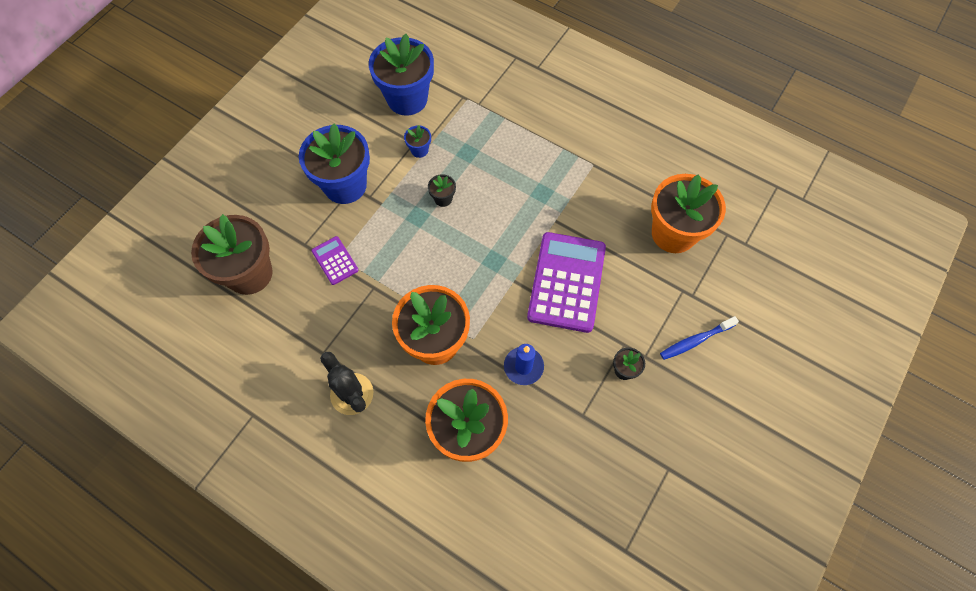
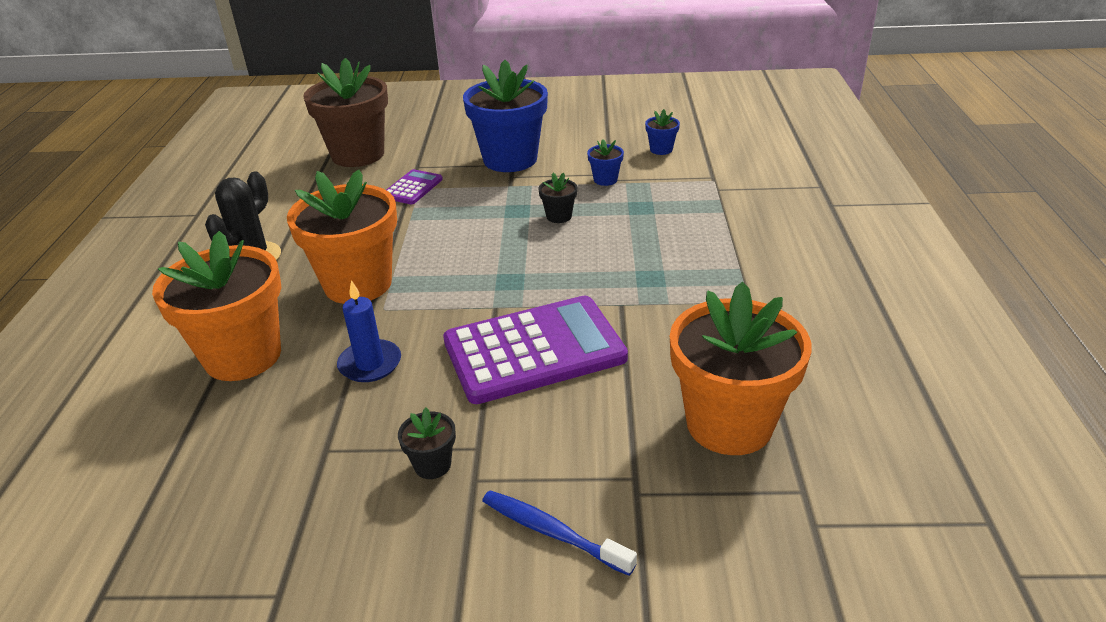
camera: 60 degrees right, 30 degrees down
blue flower pot [369,34,434,116] -> blue flower pot [645,109,680,155], size x0.42

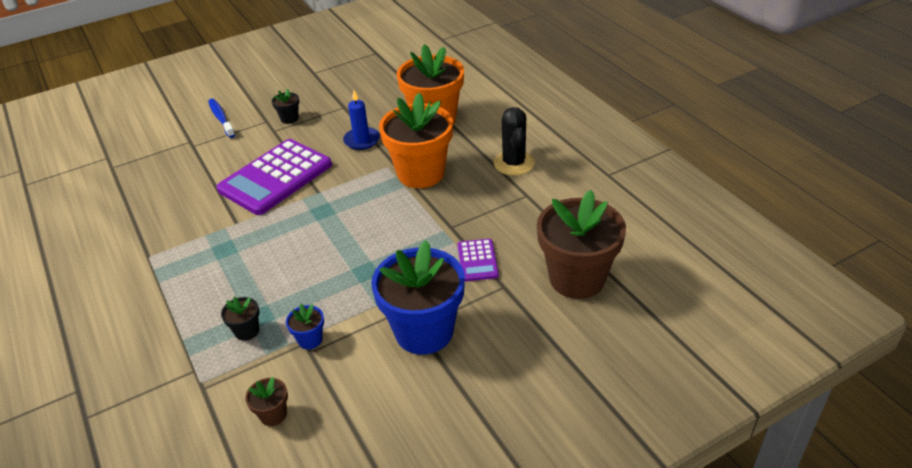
camera: 150 degrees right, 5 degrees up
blue toothbrush [482,491,637,576] -> blue toothbrush turned 120 degrees counterclockwise [208,98,235,138]
black flower pot [539,172,577,223] -> black flower pot moved to [221,297,259,341]
blue flower pot [645,109,680,155] -> brown flower pot [245,377,288,426]
orange flower pot [670,281,812,455] -> none

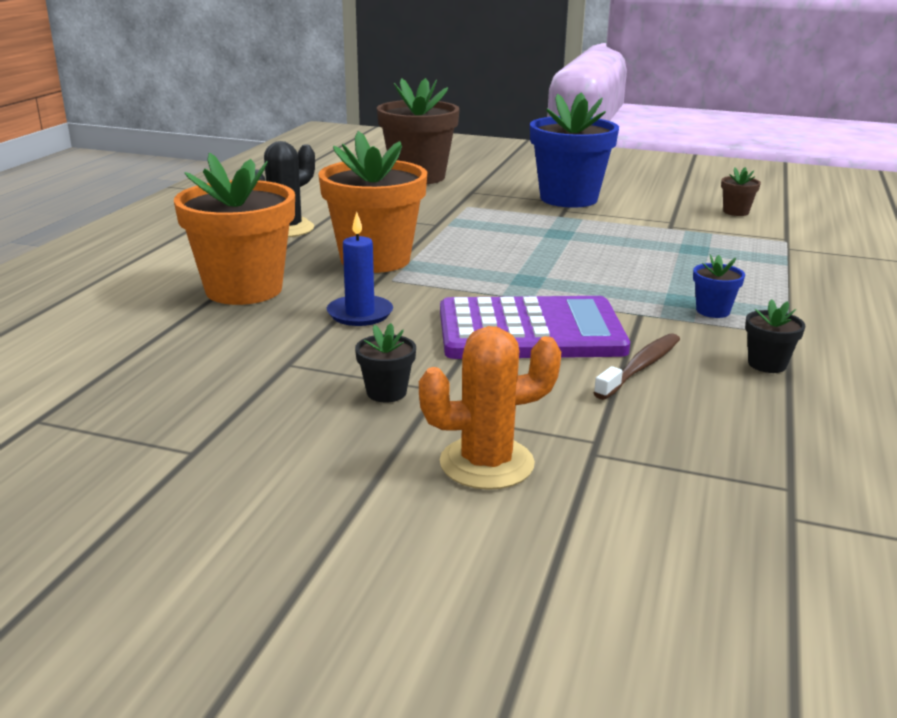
camera: 135 degrees left, 15 degrees down
blue toothbrush [208,98,235,138] -> orange cactus [419,326,561,490]
black flower pot [221,297,259,341] -> black flower pot moved to [745,299,805,373]
blue flower pot [286,304,324,350] -> blue flower pot moved to [693,254,745,318]
purple calculator [458,239,499,281] -> none
none -> brown toothbrush [594,333,680,400]

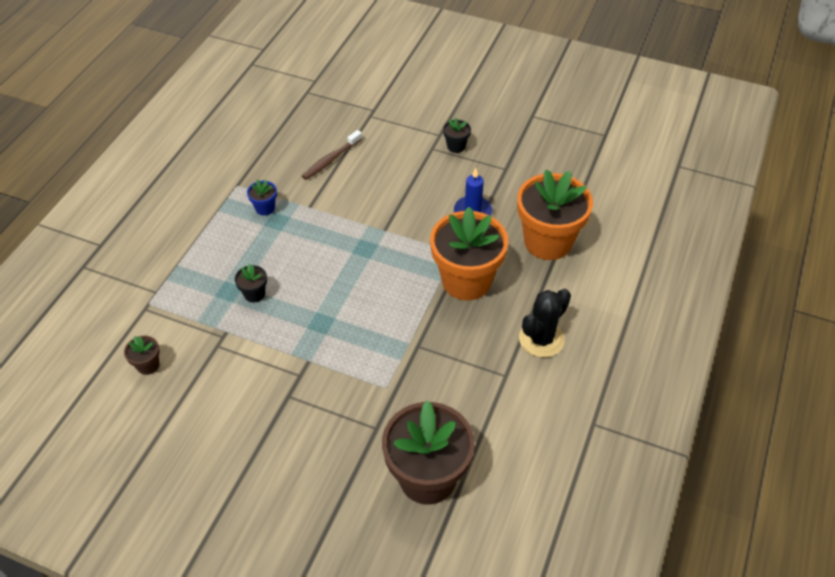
camera: 175 degrees left, 25 degrees up
orange cactus [419,326,561,490] -> none
purple calculator [440,296,630,359] -> none
blue flower pot [530,93,619,208] -> none
black flower pot [745,299,805,373] -> black flower pot moved to [234,264,267,303]

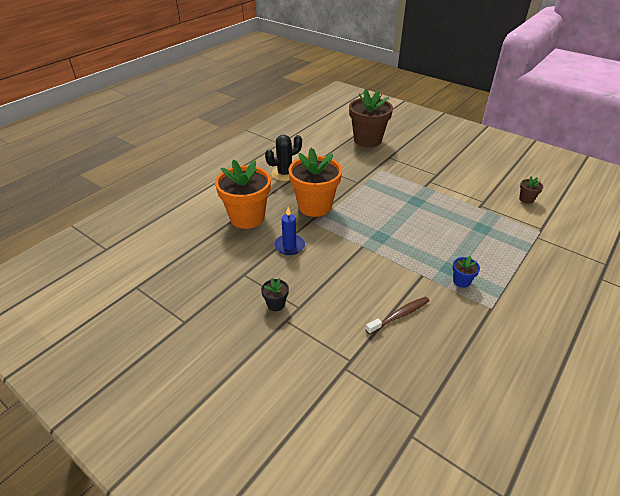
camera: 165 degrees left, 10 degrees down
black flower pot [234,264,267,303] -> none

